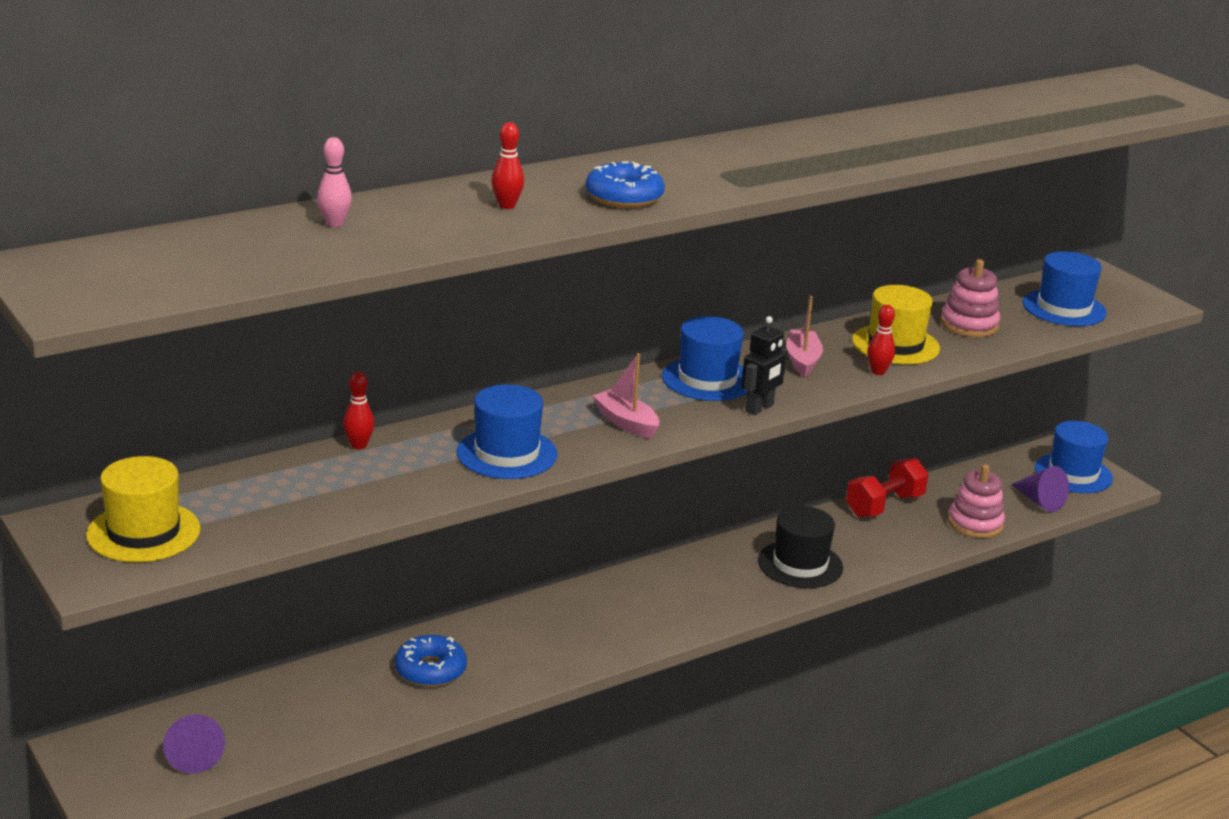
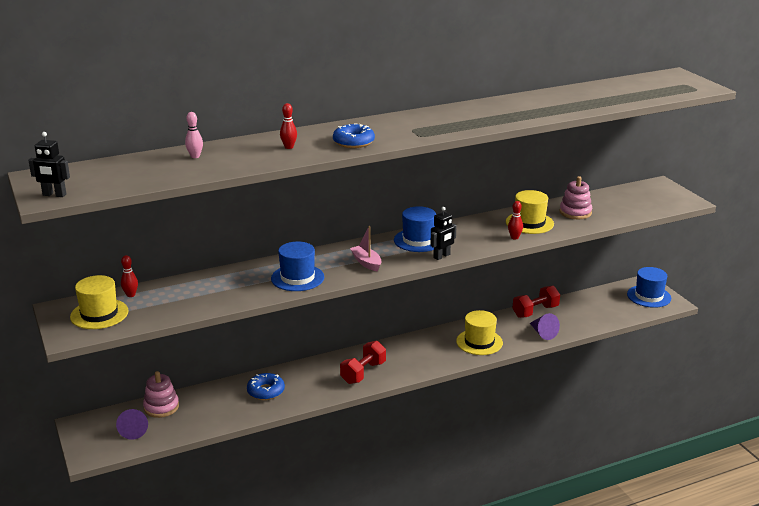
camera: 10 degrees right, 0 degrees up
red bowling pin [343,372,375,449] -> red bowling pin moved to [121,255,138,297]
black hat [758,506,843,588] -> yellow hat [456,310,503,355]
pink boat [786,296,823,377] -> none
pink stacking toy [948,464,1005,538] -> pink stacking toy moved to [143,371,179,418]
purple cone [1011,466,1069,512] -> purple cone moved to [530,313,560,340]
blue hat [1022,251,1107,326] -> none
none -> black robot [28,132,70,197]
none -> red dumbbell [340,341,386,384]

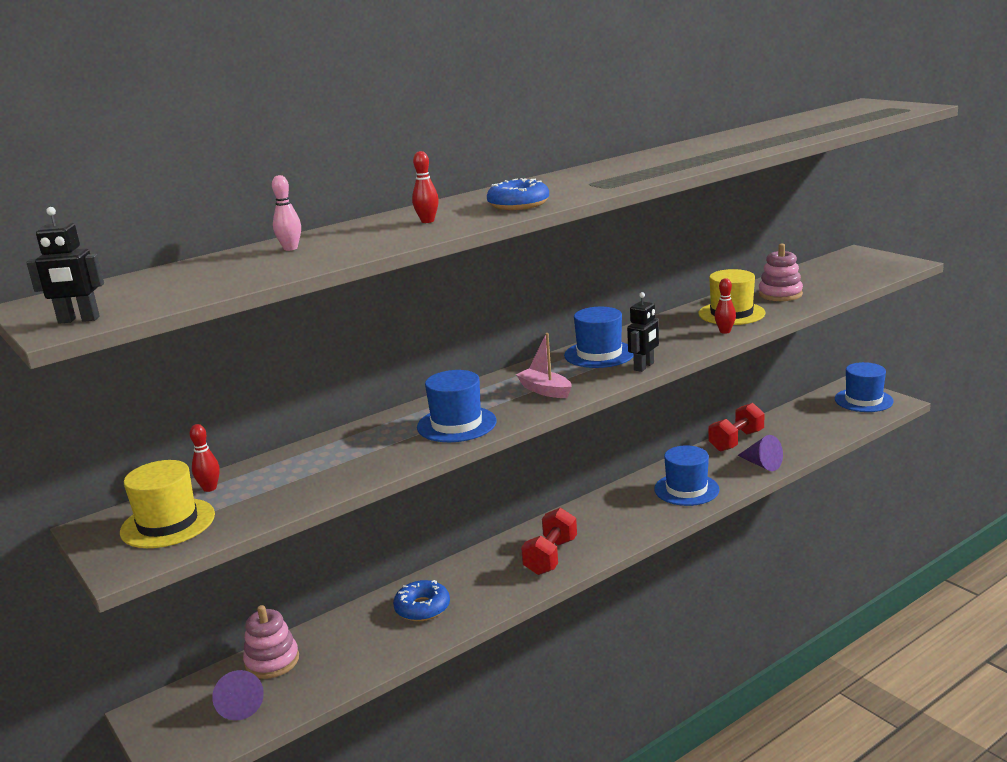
camera: 10 degrees left, 5 degrees down
yellow hat [456,310,503,355] -> blue hat [654,445,720,506]

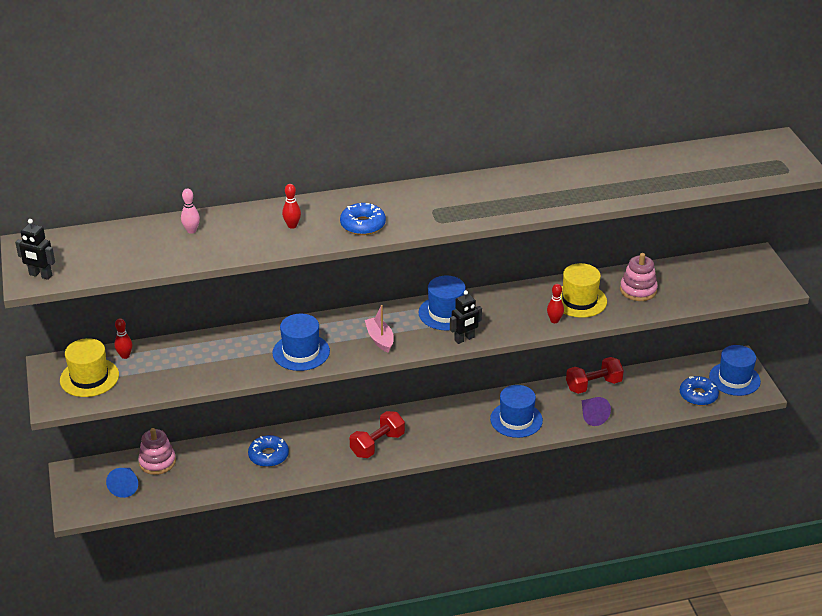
camera: 20 degrees right, 15 degrees up
purple cone [212,670,264,721] -> blue cone [106,468,138,498]
none -> blue donut [680,376,719,406]

